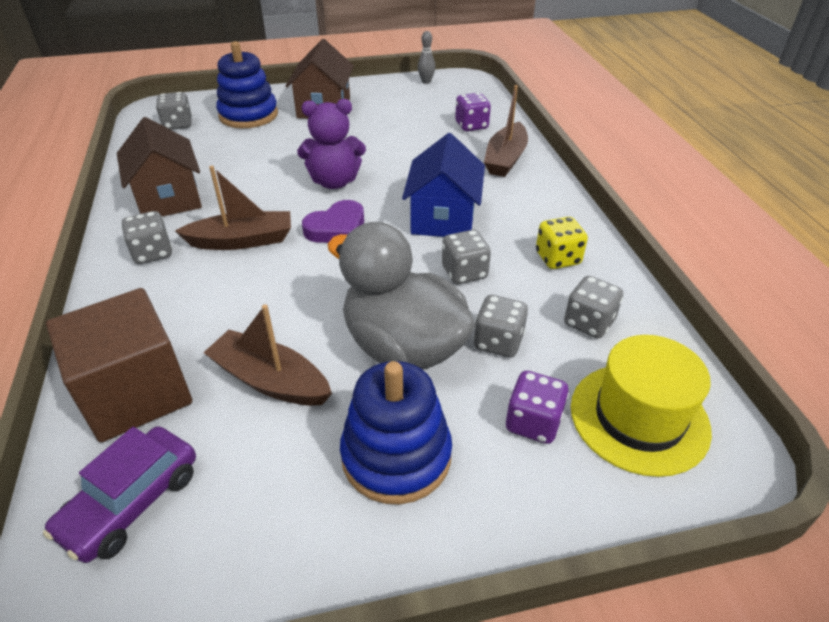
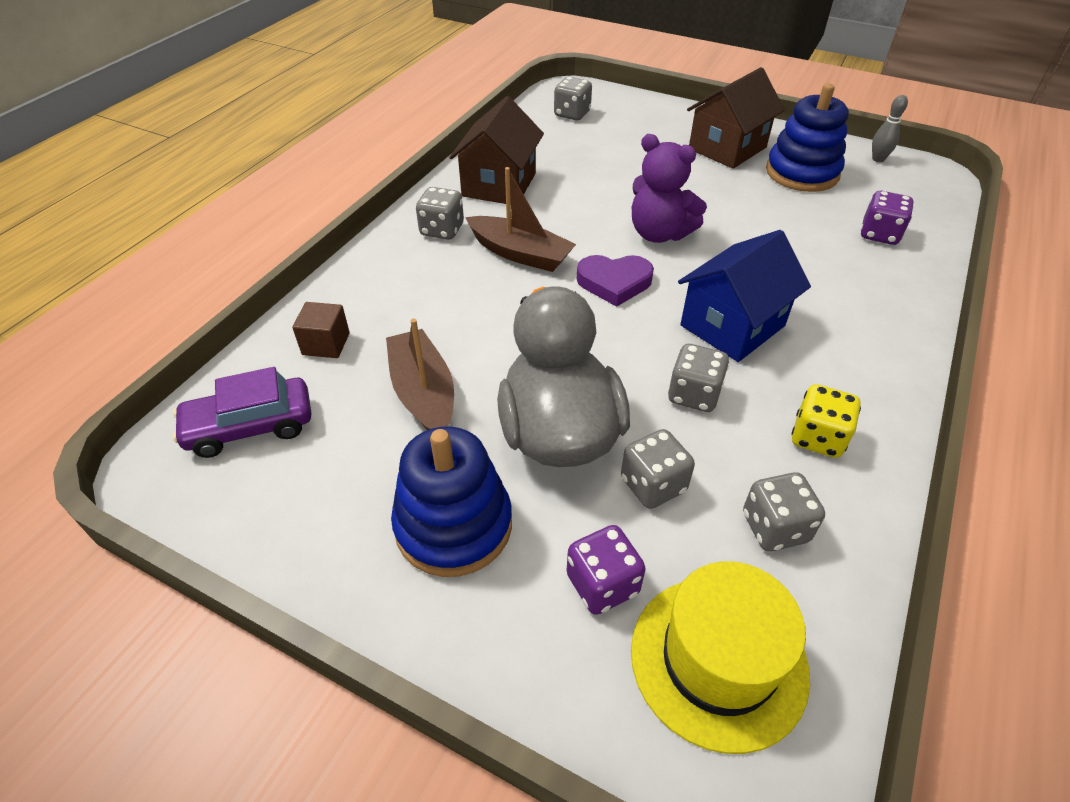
camera: 40 degrees right, 5 degrees up
brown cube [46,288,192,442] -> brown cube [292,302,350,358], size x0.45
blue stacking toy [216,41,278,128] -> blue stacking toy moved to [766,84,849,192]
brown boat [484,85,528,177] -> none

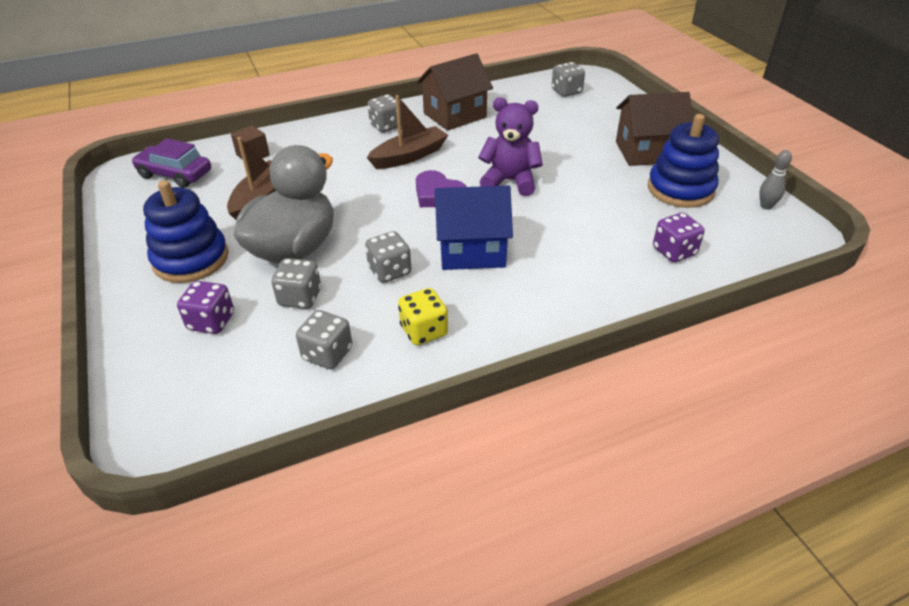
camera: 40 degrees right, 5 degrees down
brown boat [465,167,576,272] -> brown boat turned 105 degrees counterclockwise [367,95,448,169]
yellow hat [631,561,810,754] -> none
purple teddy bear [632,134,707,243] -> purple teddy bear turned 120 degrees clockwise [478,97,543,196]

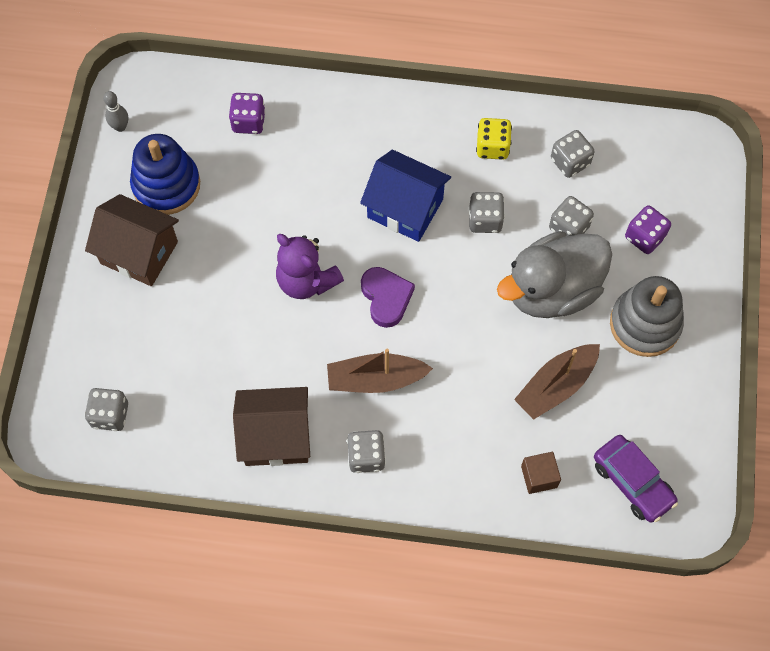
camera: 150 degrees left, 25 degrees up
blue stacking toy [143,180,229,283] -> grey stacking toy [610,276,684,357]

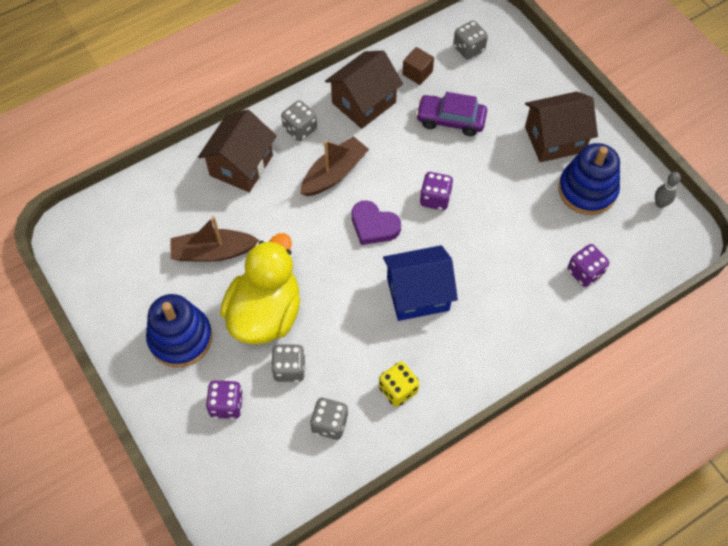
camera: 140 degrees right, 5 degrees down
purple teddy bear [276,234,344,299] -> purple dice [420,172,453,211]
grey dice [469,192,505,233] -> none
grey duck [497,231,612,318] -> yellow duck [220,233,300,345]
brown boat [514,344,600,420] -> brown boat turned 105 degrees counterclockwise [170,216,259,262]
brown cube [521,452,561,494] -> brown cube moved to [402,47,434,85]
purple car [594,435,678,523] -> purple car moved to [416,92,487,136]
grey stacking toy [610,276,684,357] -> blue stacking toy [146,294,212,368]
none -> brown house [198,109,277,192]

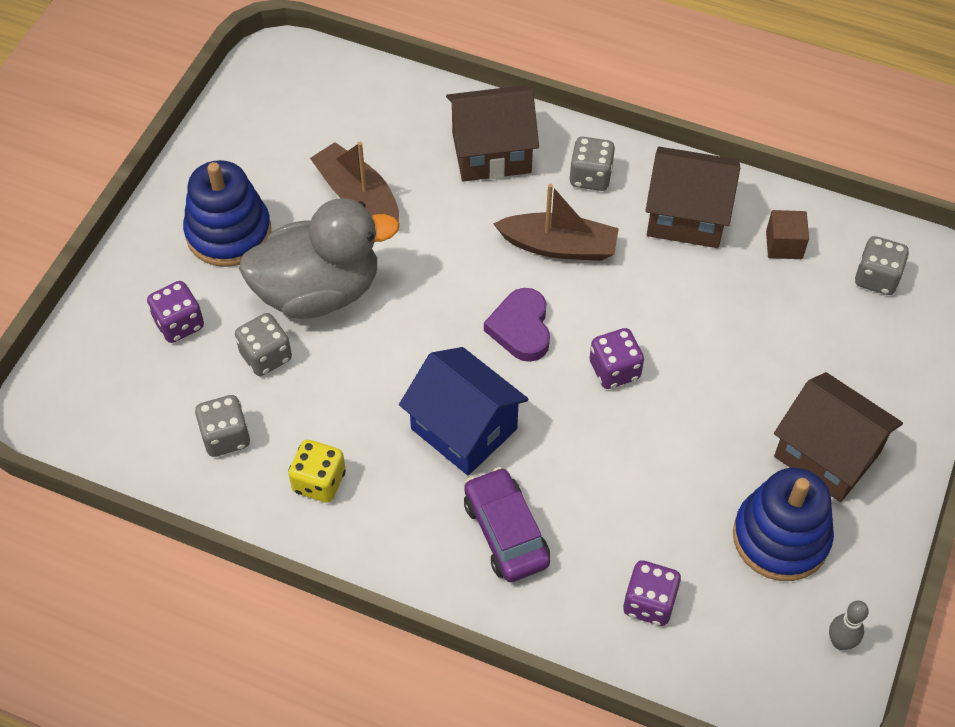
camera: 55 degrees right, 5 degrees down
yellow duck [220,233,300,345] -> grey duck [239,198,400,319]
purple car [416,92,487,136] -> purple car moved to [464,467,550,582]

